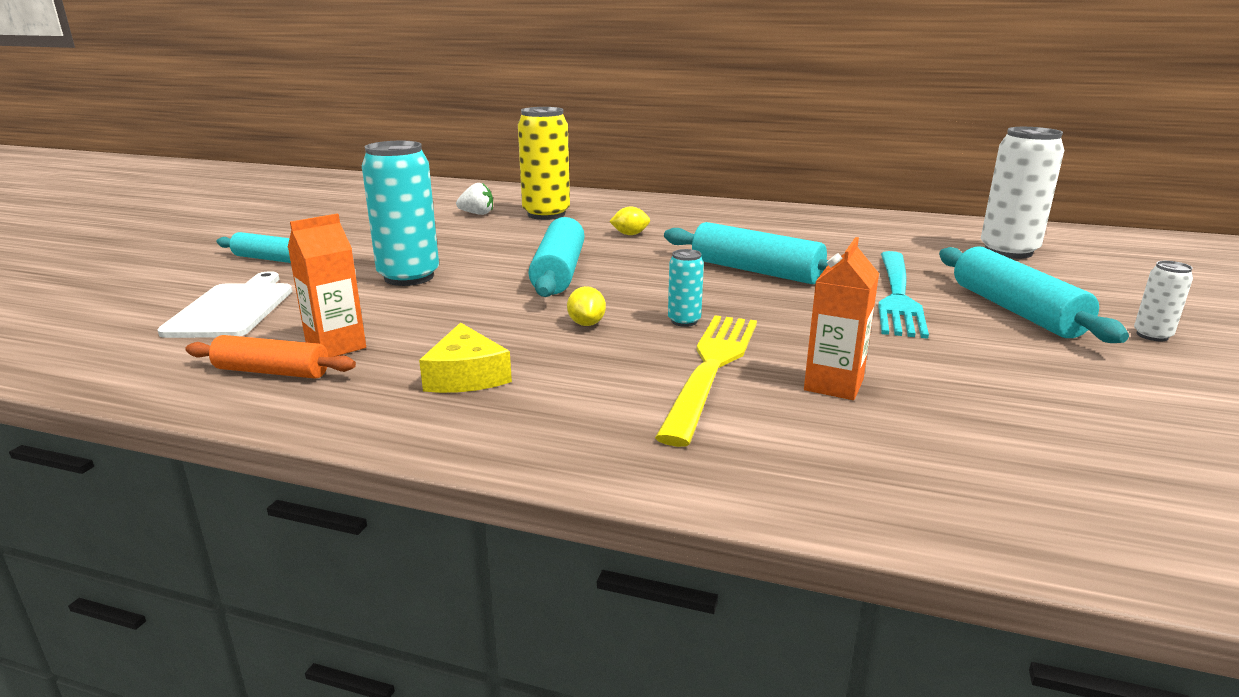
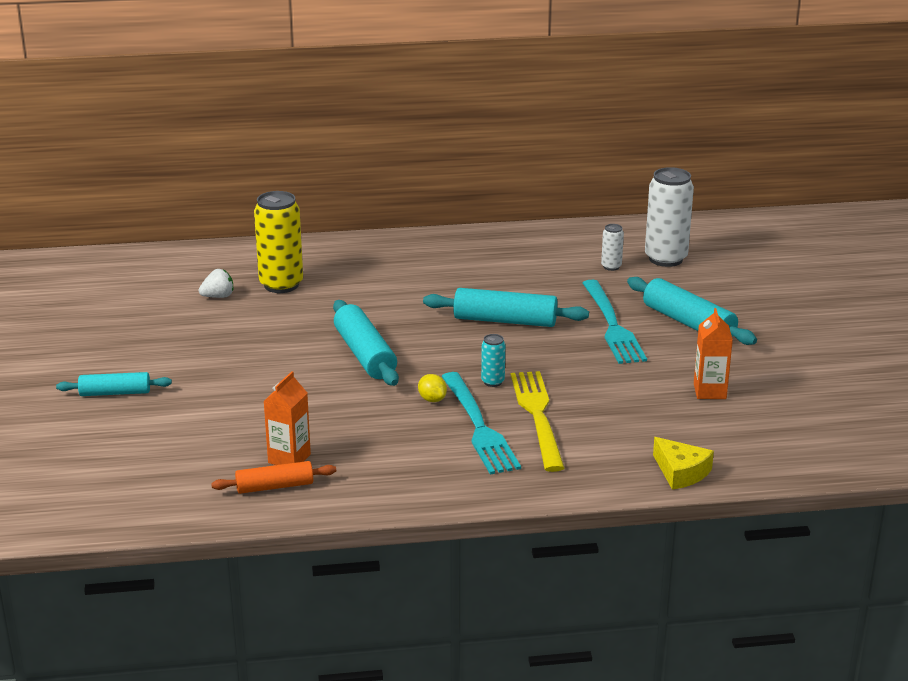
camera: 25 degrees left, 5 degrees up
white cutting board [157,271,292,338] -> none
turquoise can [362,141,439,286] -> none
yellow cheese [419,322,512,393] -> yellow cheese moved to [653,437,714,490]
yellow lemon [609,206,650,235] -> none
orange carton [804,237,879,400] -> orange carton moved to [694,308,733,399]
white can [1134,261,1193,341] -> white can moved to [601,224,624,271]
none -> turquoise fork [441,372,521,474]

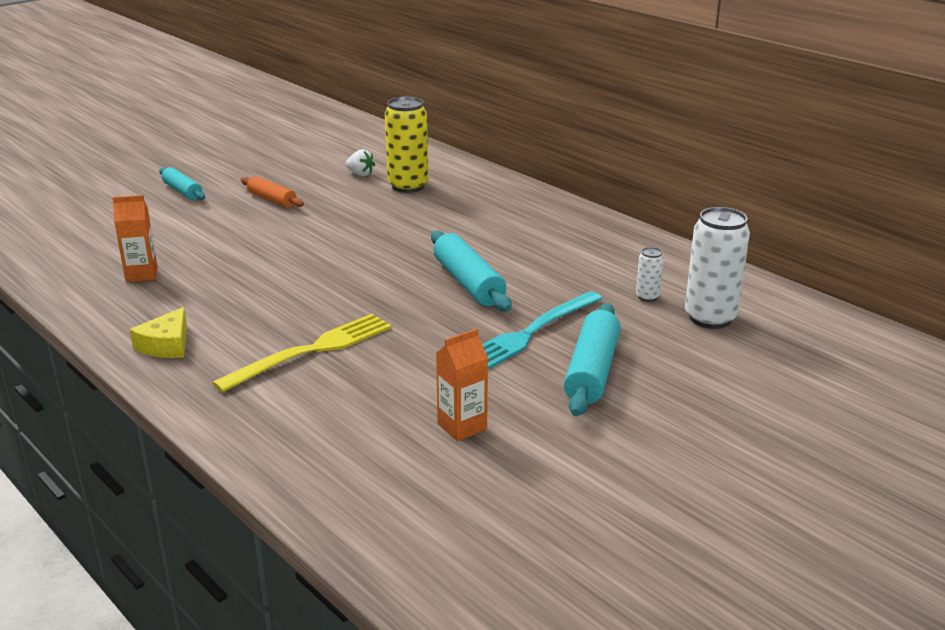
camera: 55 degrees right, 0 degrees up
orange rolling pin [211,461,336,494] -> orange rolling pin moved to [241,176,304,208]
turquoise rolling pin [333,300,399,386] -> none
yellow lemon [418,374,447,402] -> none
turquoise fork [441,372,521,474] -> none
turquoise can [481,334,505,387] -> none
yellow cheese [653,437,714,490] -> yellow cheese moved to [130,307,187,358]

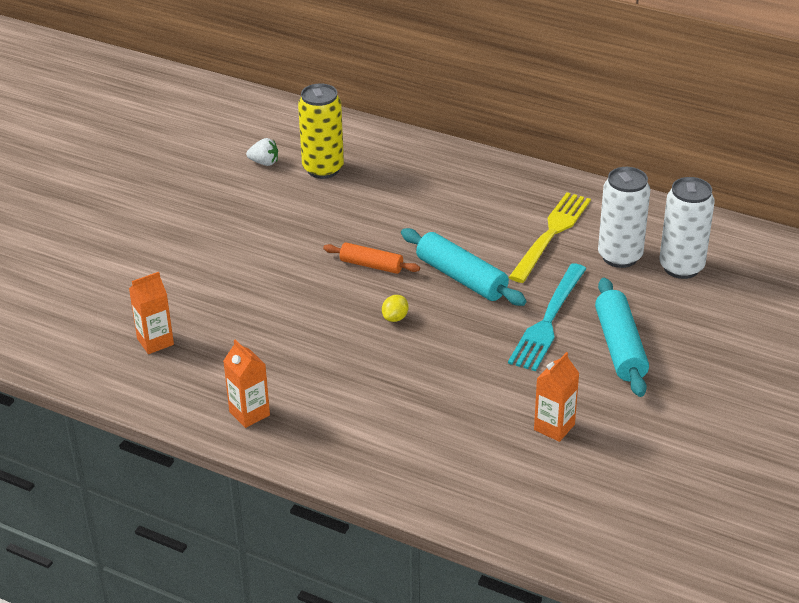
camera: 20 degrees left, 10 degrees up
yellow cheese [130,307,187,358] -> orange carton [223,340,270,428]
turquoise rolling pin [159,167,205,200] -> none
yellow fork [212,314,392,393] -> yellow fork moved to [509,192,591,283]
orange rolling pin [241,176,304,208] -> orange rolling pin moved to [323,243,420,274]
white can [636,247,664,302] -> white can [598,167,650,268], size x2.11
none -> yellow lemon [382,295,409,322]

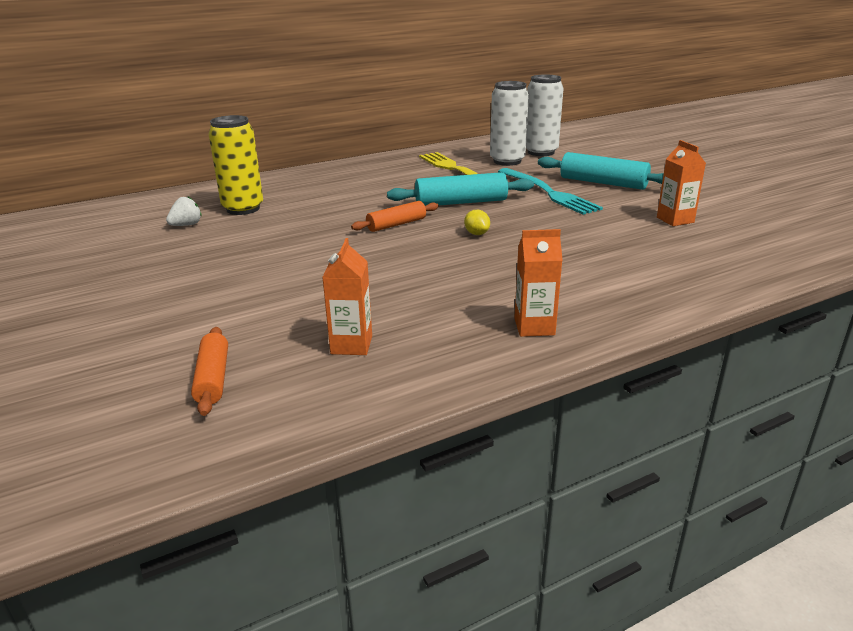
camera: 55 degrees left, 10 degrees down
none -> orange rolling pin [191,327,228,416]

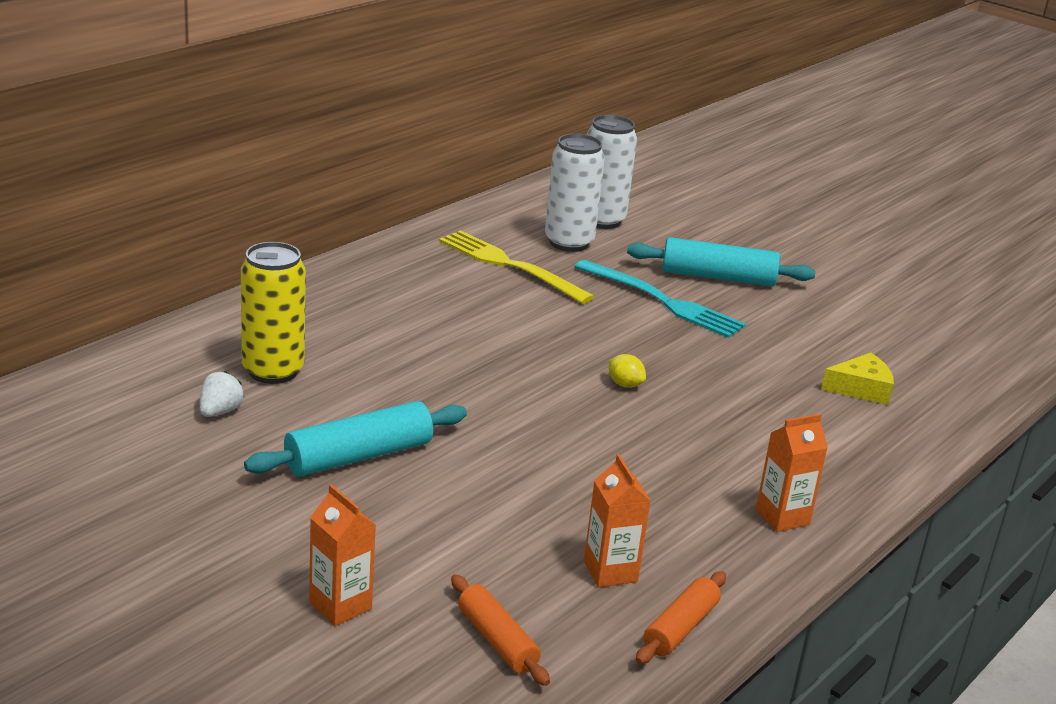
camera: 25 degrees left, 0 degrees up
orange rolling pin [351,201,439,232] -> orange rolling pin moved to [636,571,726,664]
turquoise rolling pin [387,172,534,206] -> turquoise rolling pin moved to [244,401,467,477]
orange carton [657,140,706,226] -> orange carton moved to [309,484,376,626]
none -> yellow cheese [821,353,894,405]

